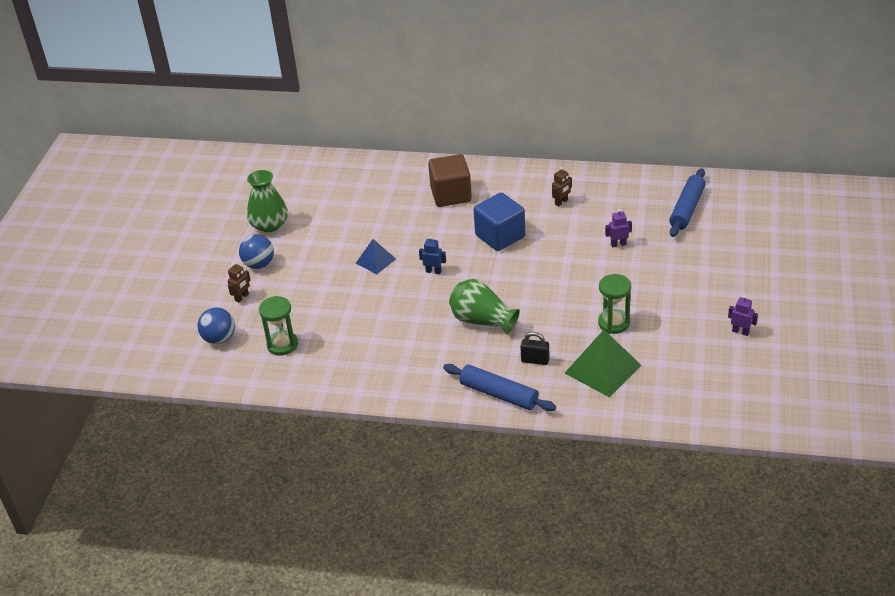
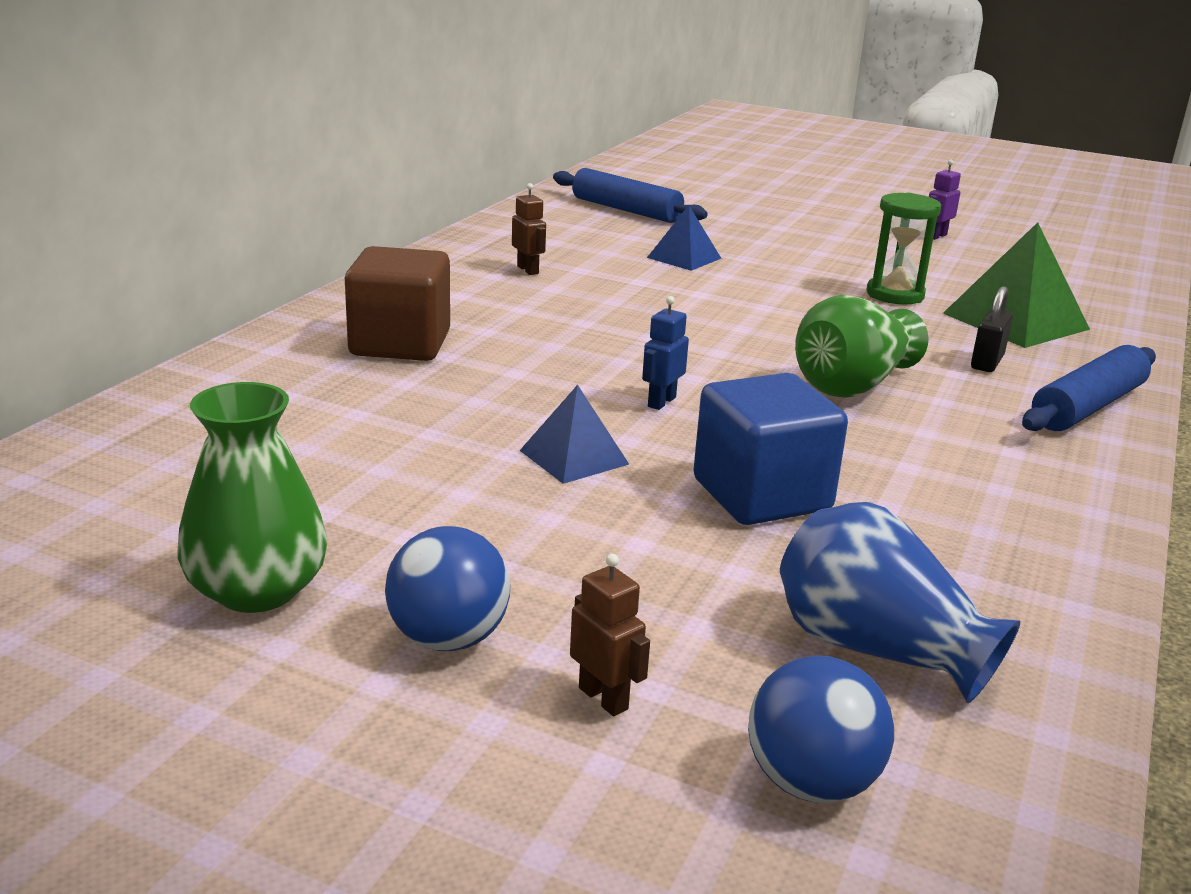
camera: 80 degrees left, 15 degrees down
green hourglass [259,296,298,356] -> blue vase [780,502,1020,703]
blue cube [474,193,525,251] -> blue cube moved to [693,373,848,525]
purple robot [605,209,632,248] -> blue pyramid [647,205,721,271]

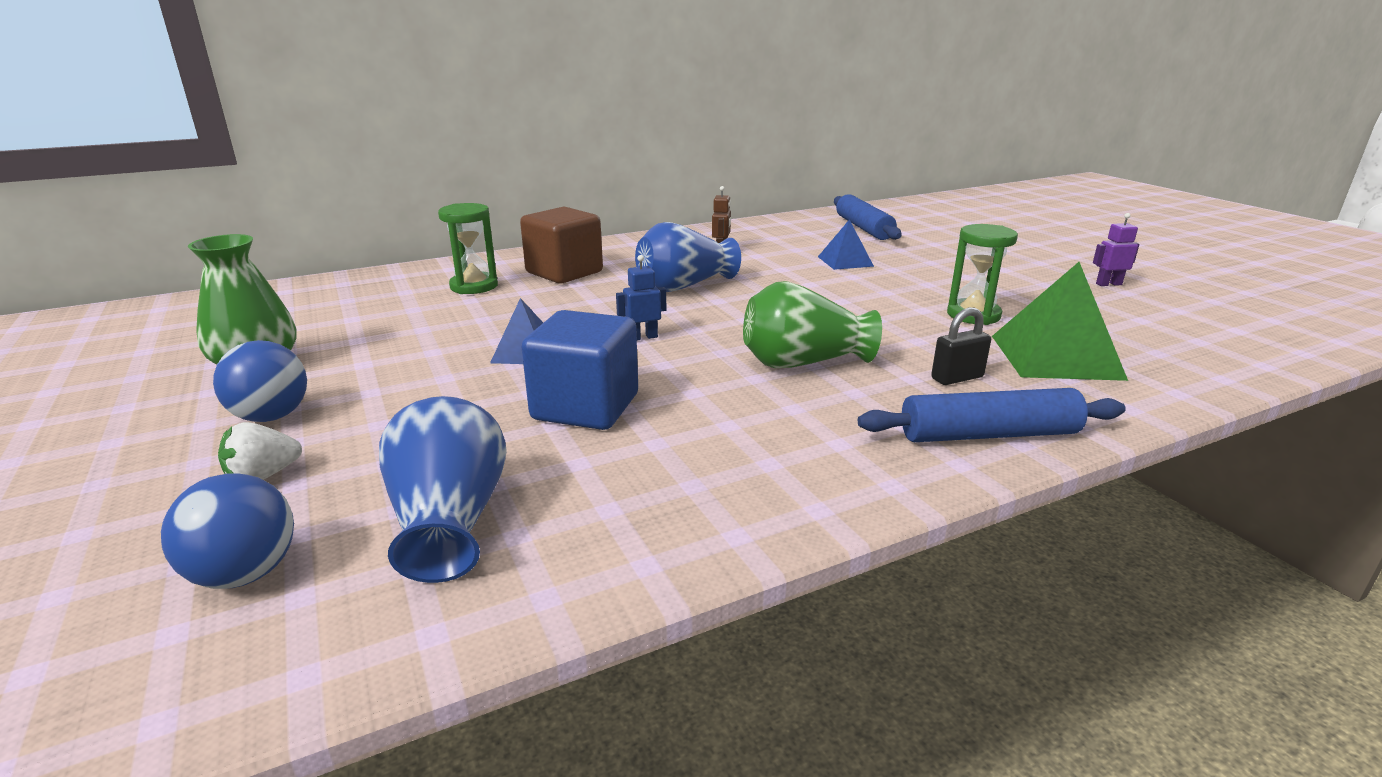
camera: 40 degrees right, 0 degrees up
brown robot [570,554,650,716] -> white strawberry [218,422,302,480]
none -> green hourglass [438,203,498,294]
none -> blue vase [635,222,741,292]

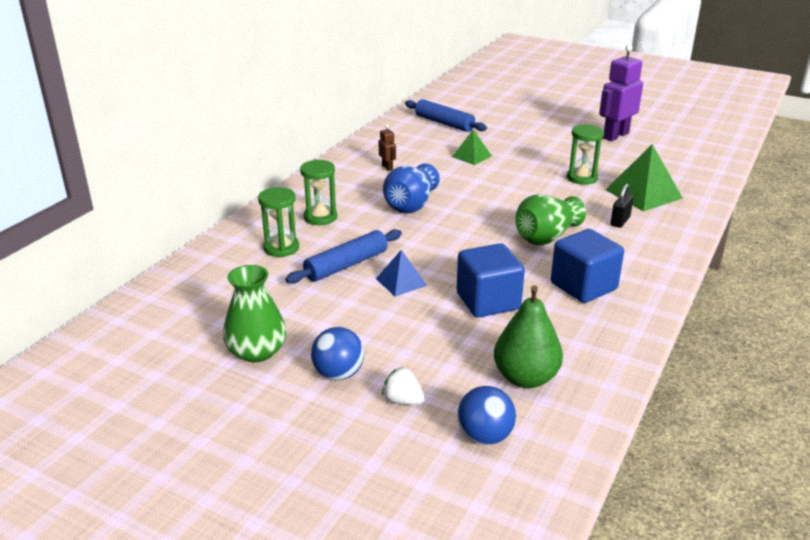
camera: 35 degrees left, 5 degrees up
white strawberry [218,422,302,480] -> white strawberry turned 105 degrees clockwise [382,367,425,405]
blue vase [379,396,507,583] -> green pear [494,285,563,388]
brown cube [520,207,603,283] -> green hourglass [300,160,337,225]
blue robot [616,255,666,340] -> none
blue pyramid [818,219,874,270] -> green pyramid [452,130,492,165]
blue rolling pin [858,388,1126,442] -> blue rolling pin moved to [285,229,402,284]
purple robot [1093,213,1139,286] -> purple robot [599,44,643,141], size x2.16
none -> blue cube [551,229,624,303]

